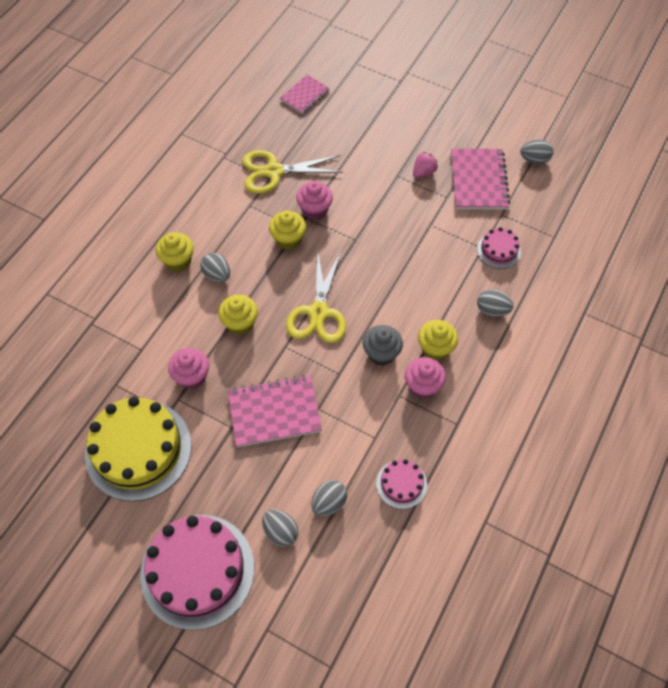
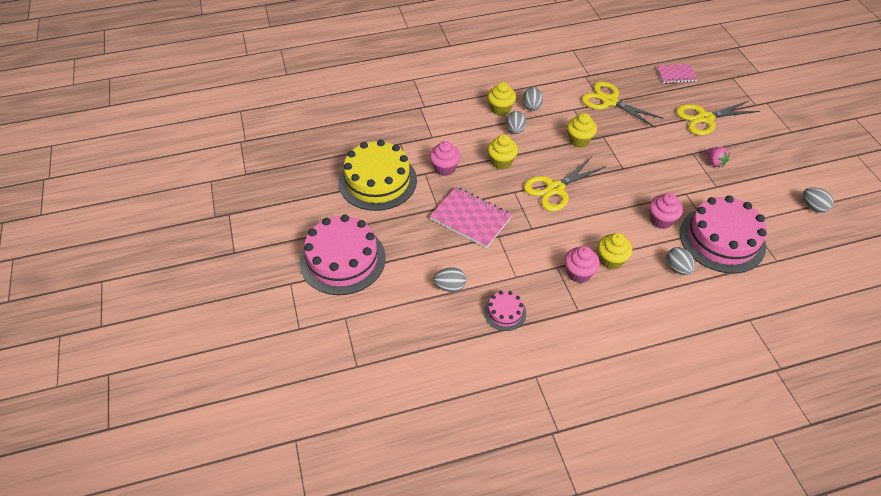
camera: 45 degrees right, 10 degrees down
grey egg [262,509,298,547] -> grey egg moved to [523,87,543,111]
pink cupcake [296,181,333,220] -> pink cupcake moved to [649,193,683,229]
grey cupcake [363,325,403,366] -> none
pink strawberry [413,152,438,178] -> pink strawberry turned 60 degrees clockwise [706,147,730,167]
pink notebook [451,149,510,210] -> none
pink cake [477,227,521,269] -> pink cake [680,195,767,273], size x2.12
none -> yellow scissors [676,101,760,135]

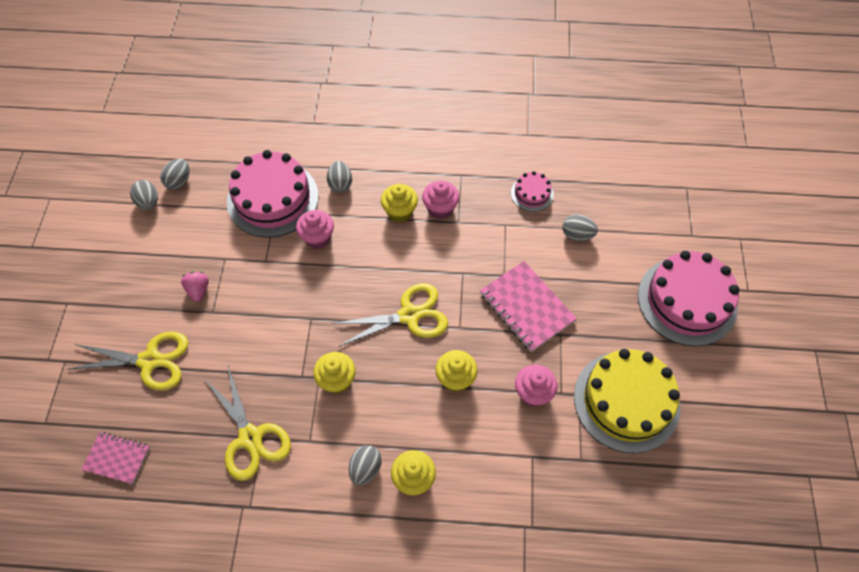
camera: 160 degrees left, 10 degrees up
grey egg [506,111,526,134] -> grey egg moved to [160,158,189,190]

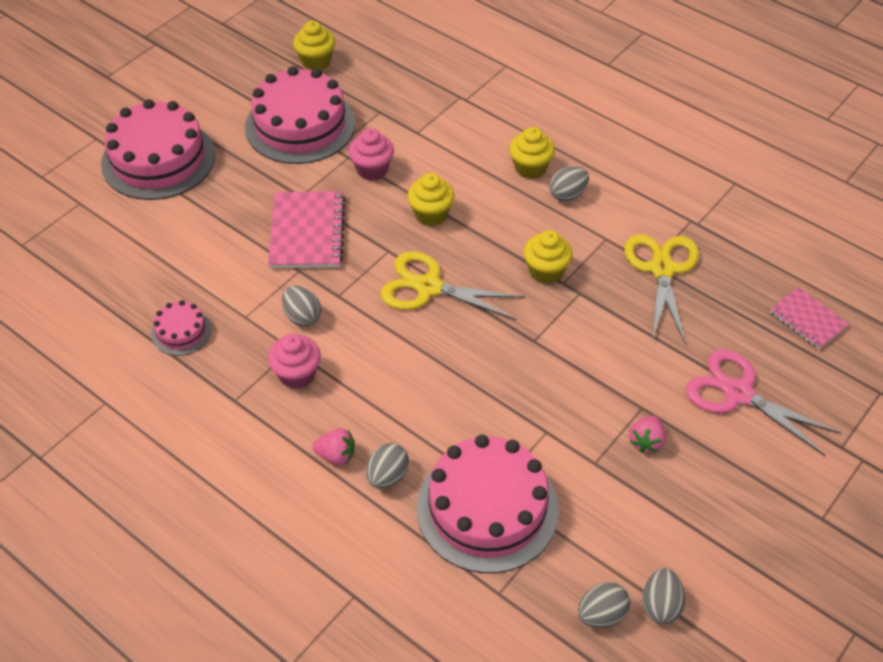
camera: 145 degrees left, 10 degrees down
yellow scissors [68,332,188,390] -> pink scissors [686,349,840,456]
pink cupcake [296,210,334,249] -> none
yellow cupcake [381,184,418,222] -> yellow cupcake moved to [293,21,335,70]
grey egg [562,214,598,241] -> grey egg moved to [282,286,321,327]
yellow cake [574,349,681,453] -> pink cake [245,66,355,164]
none -> pink strawberry [312,428,355,465]

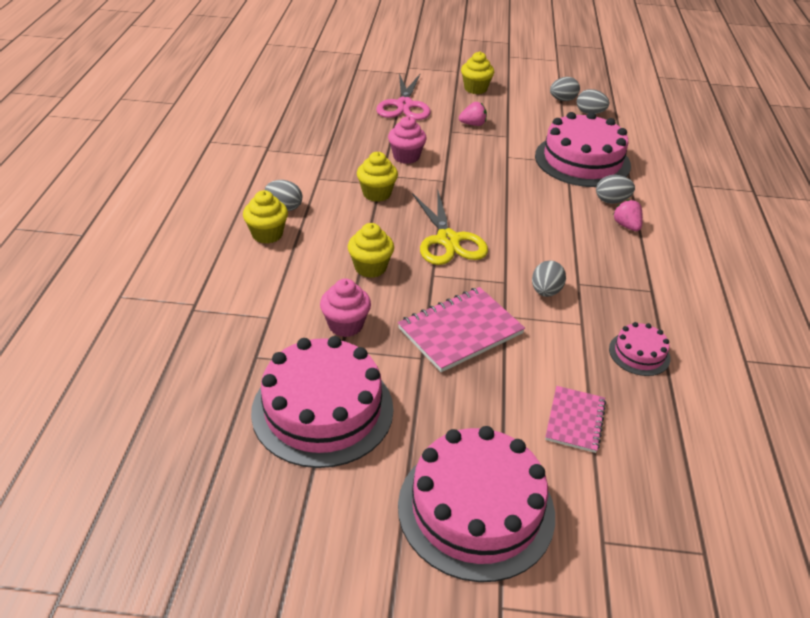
camera: 125 degrees left, 10 degrees down
pink cupcake [268,334,321,389] -> pink cupcake moved to [388,116,427,164]
yellow cupcake [293,21,335,70] -> yellow cupcake moved to [461,51,494,94]
yellow scissors [624,234,699,343] -> none
pink notebook [770,287,849,350] -> pink notebook moved to [545,386,606,453]

